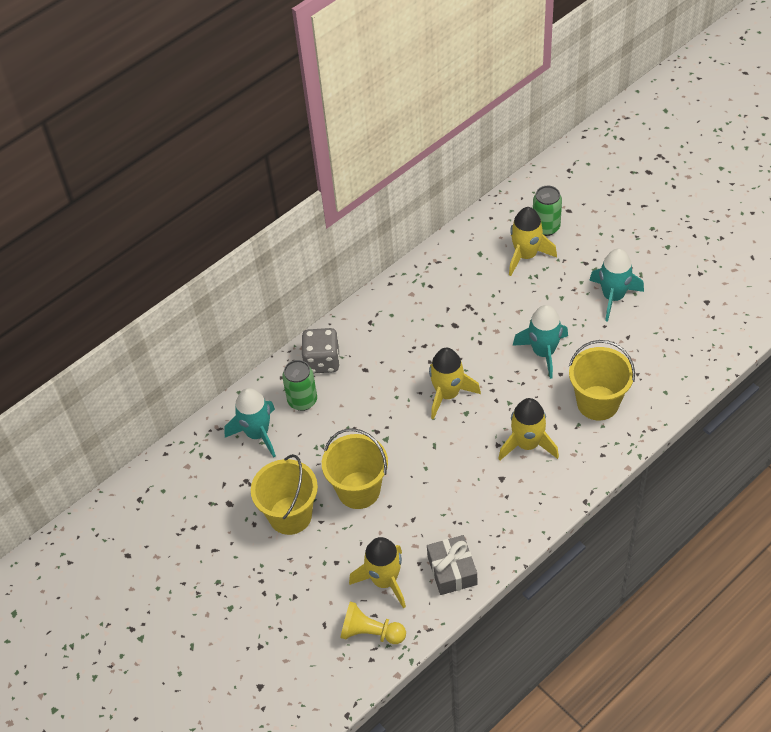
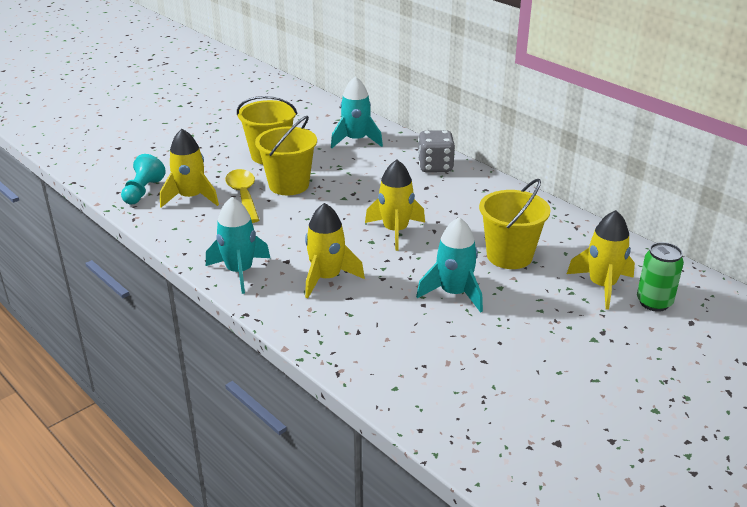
camera: 85 degrees right, 20 degrees down
green can [282,360,317,411] -> none
yellow pawn [340,602,406,644] -> turquoise pawn [121,154,166,204]
grey gift [427,535,477,595] -> none
yellow bucket [569,340,635,420] -> yellow bucket moved to [479,179,550,269]
turquoise rocket [589,248,644,322] -> turquoise rocket moved to [206,197,270,294]
none -> yellow spoon [225,169,259,223]

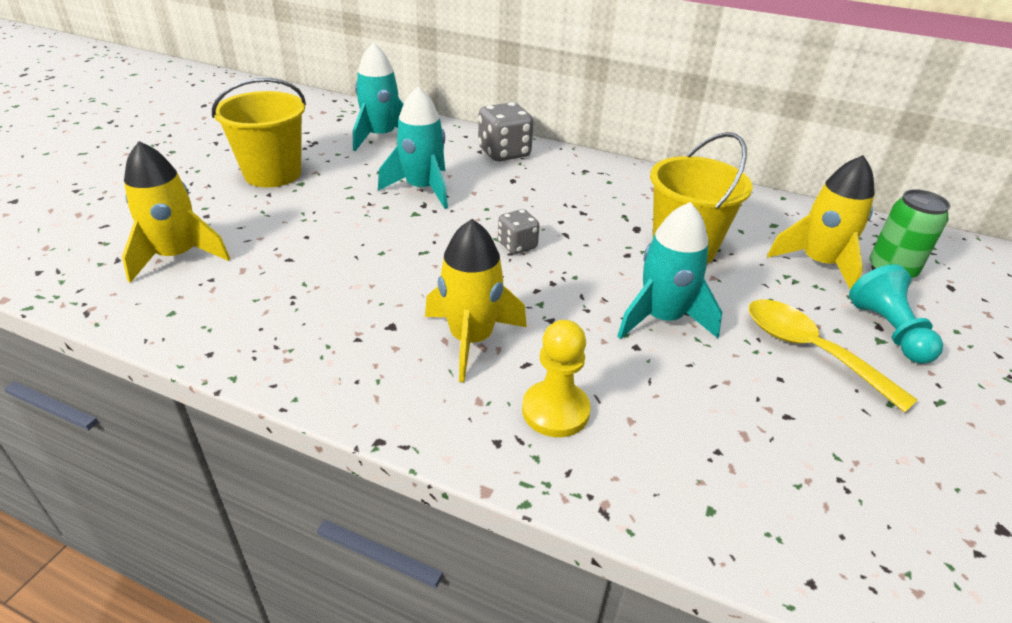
camera: 25 degrees left, 5 degrees up
turquoise pawn [121,154,166,204] -> turquoise pawn moved to [849,264,943,364]
turquoise rocket [206,197,270,294] -> turquoise rocket moved to [378,87,448,209]
yellow spoon [225,169,259,223] -> yellow spoon moved to [749,299,918,413]
yellow bucket [255,116,317,195] -> none
yellow rocket [365,160,425,251] -> grey dice [498,209,540,254]
none -> yellow pawn [522,320,591,437]

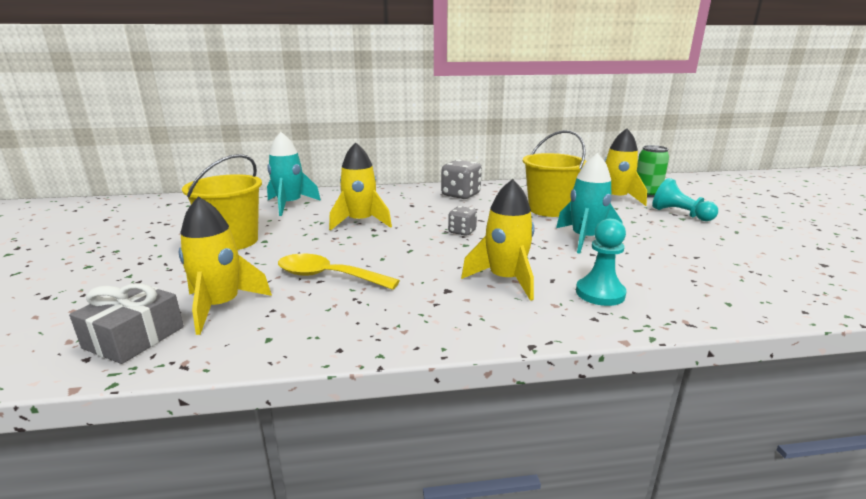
camera: 30 degrees left, 15 degrees down
turquoise rocket [378,87,448,209] -> yellow rocket [329,142,392,231]
grey dice [478,102,533,161] -> grey dice moved to [441,159,482,199]
yellow pawn [522,320,591,437] -> turquoise pawn [576,218,626,306]
yellow spoon [749,299,918,413] -> yellow spoon moved to [278,254,400,290]
none -> grey gift [69,283,184,364]

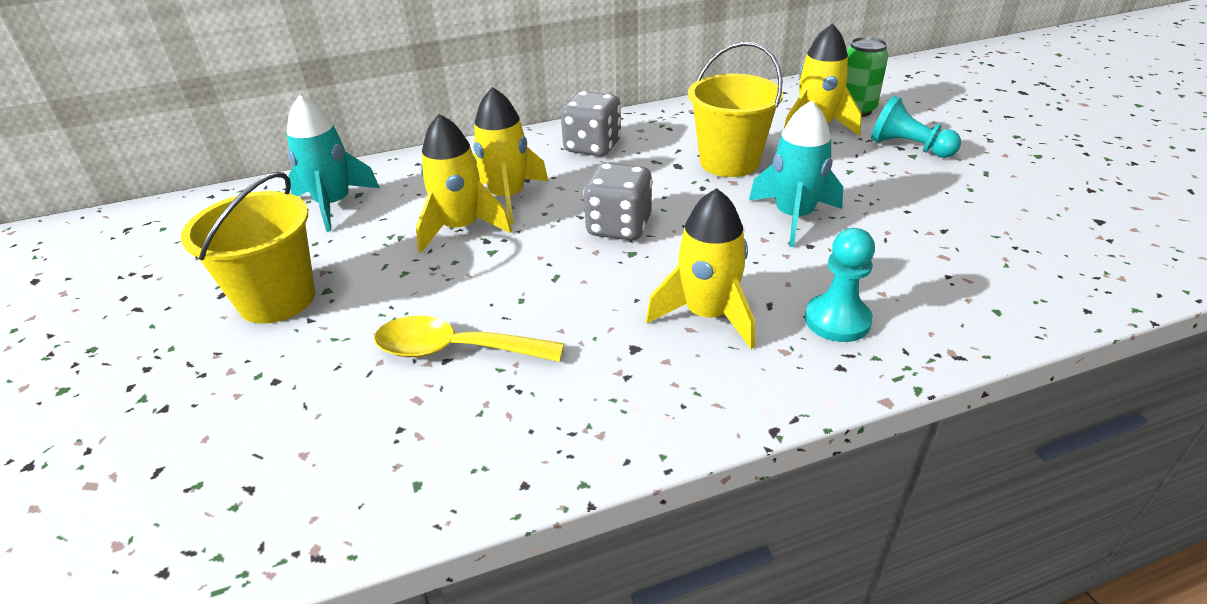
camera: 10 degrees left, 15 degrees up
grey gift [69,283,184,364] -> none
yellow rocket [179,196,272,335] -> yellow rocket moved to [473,87,548,224]
grey dice [448,206,477,236] -> grey dice [583,163,653,240], size x1.68

